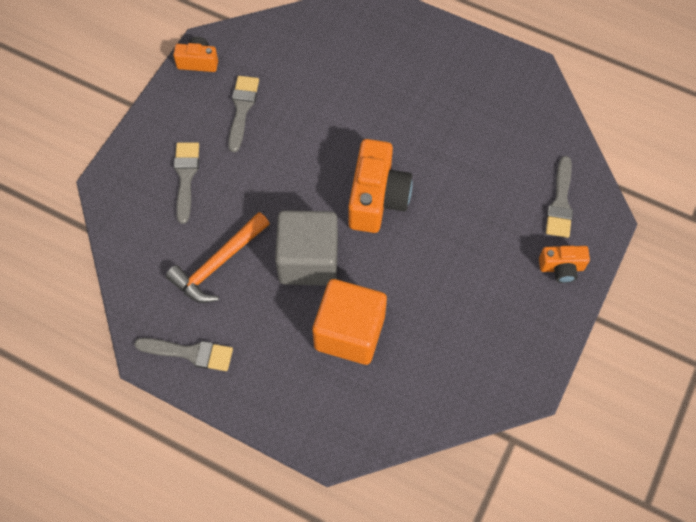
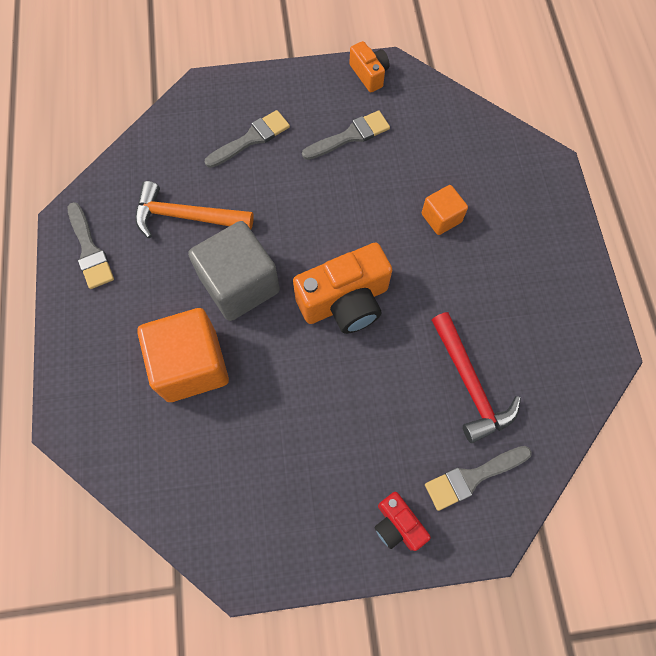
camera: 55 degrees right, 5 degrees up
orange camera [539,246,590,283] -> red camera [375,492,431,551]
none -> orange cube [422,185,468,235]
none -> red hammer [432,312,521,443]

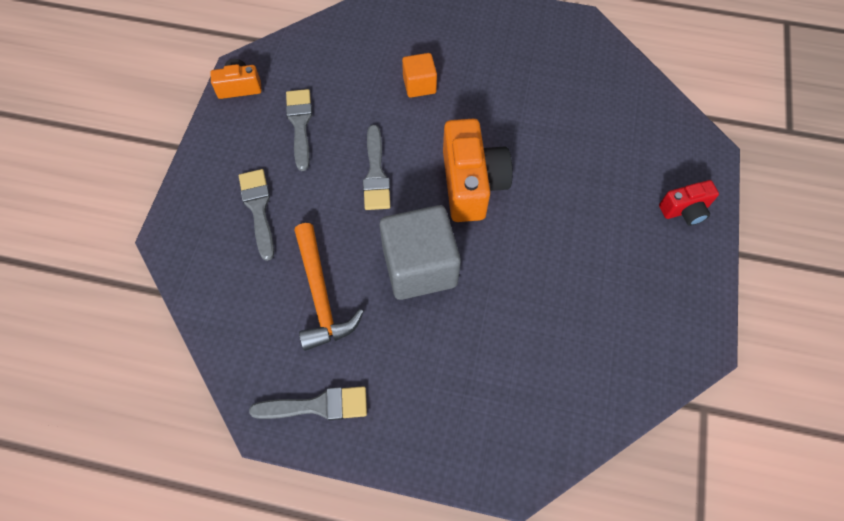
camera: 70 degrees left, 5 degrees down
orange hammer [135,181,254,238] -> orange hammer turned 45 degrees counterclockwise [294,223,364,351]
orange cube [137,308,229,402] -> none
grey brush [425,446,532,511] -> grey brush moved to [363,125,391,210]
red hammer [432,312,521,443] -> none

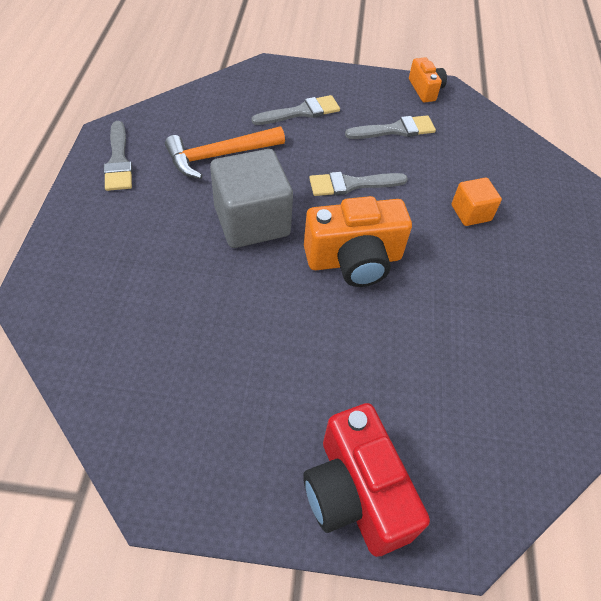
camera: 80 degrees right, 10 degrees down
red camera [659,180,719,226] -> red camera [303,403,430,557], size x1.85

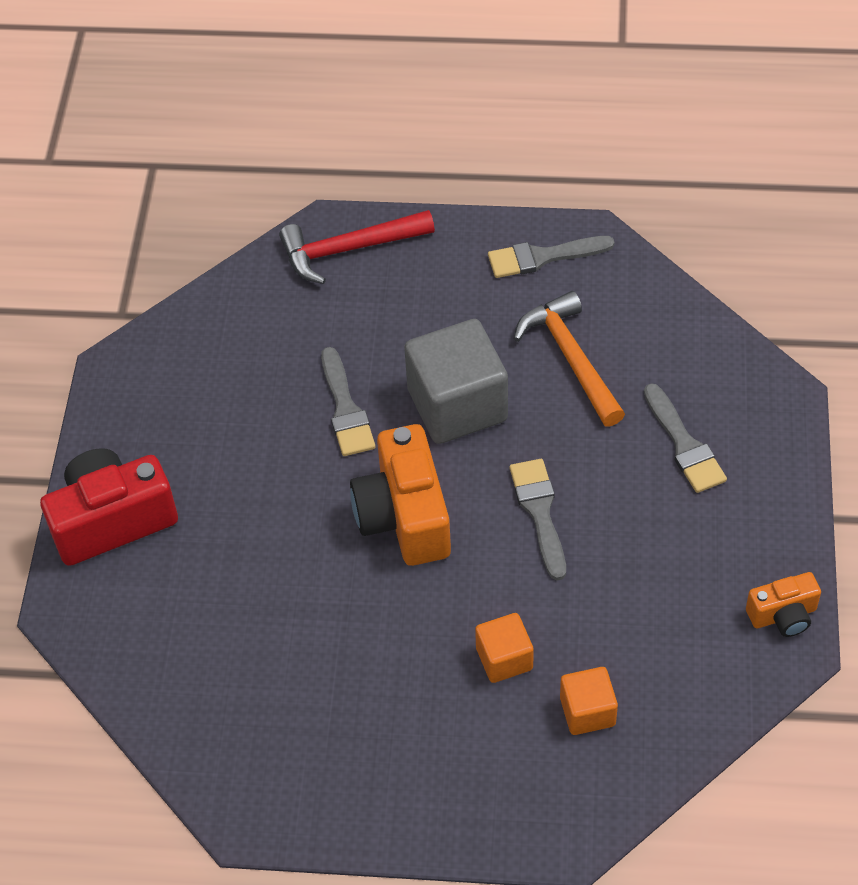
camera: 95 degrees right, 0 degrees up
grey brush [345,115,436,139] -> grey brush moved to [321,347,376,456]
none -> red hammer [279,210,435,284]
none -> orange cube [560,667,618,735]

